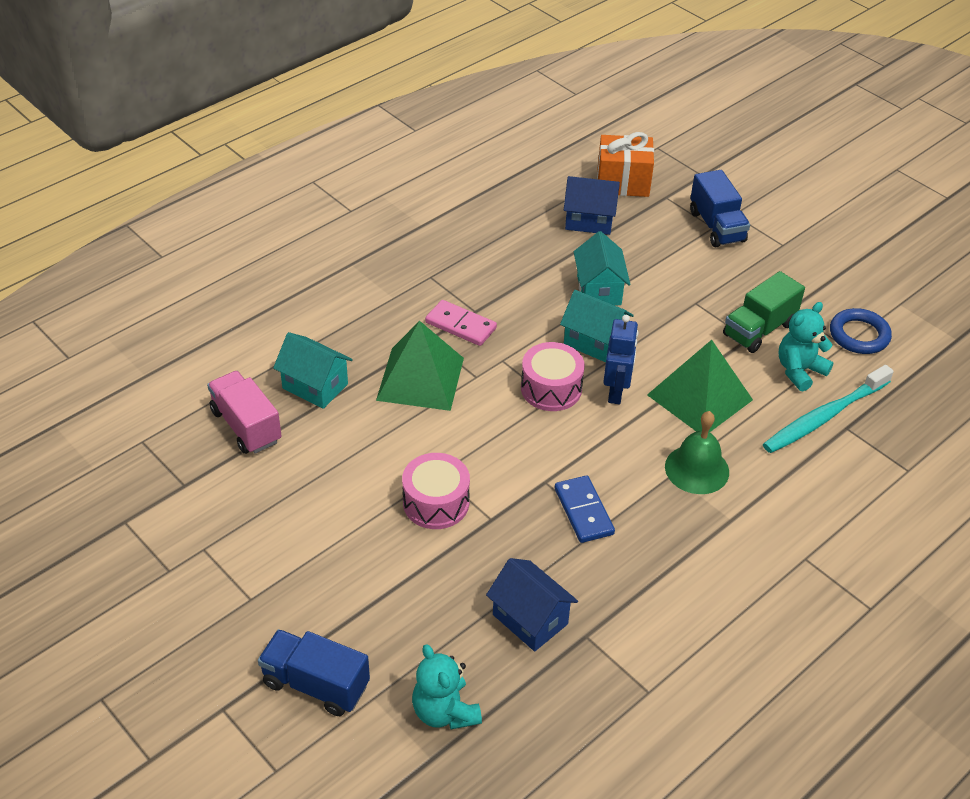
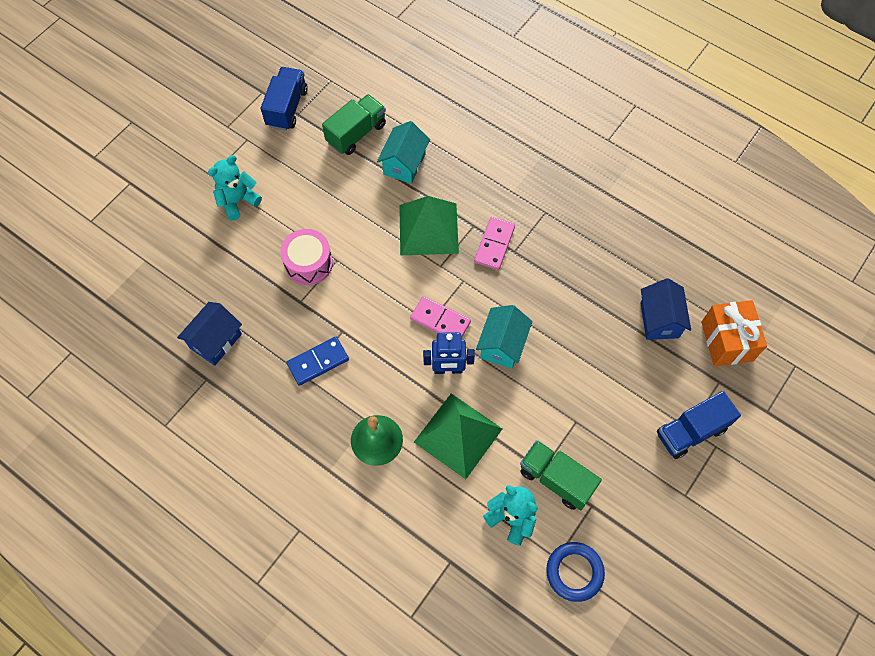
camera: 80 degrees right, 20 degrees up
pink truck [207,371,282,454] -> green truck [322,94,386,155]
blue truck [258,629,370,716] -> blue truck moved to [261,67,308,131]
turquoise teddy bear [412,644,482,729] -> turquoise teddy bear moved to [208,155,262,221]
pink drum [521,342,585,411] -> pink domino [410,296,471,339]
turquoise house [574,231,631,306] -> none
turquoise toothbrush [763,365,894,453] -> none

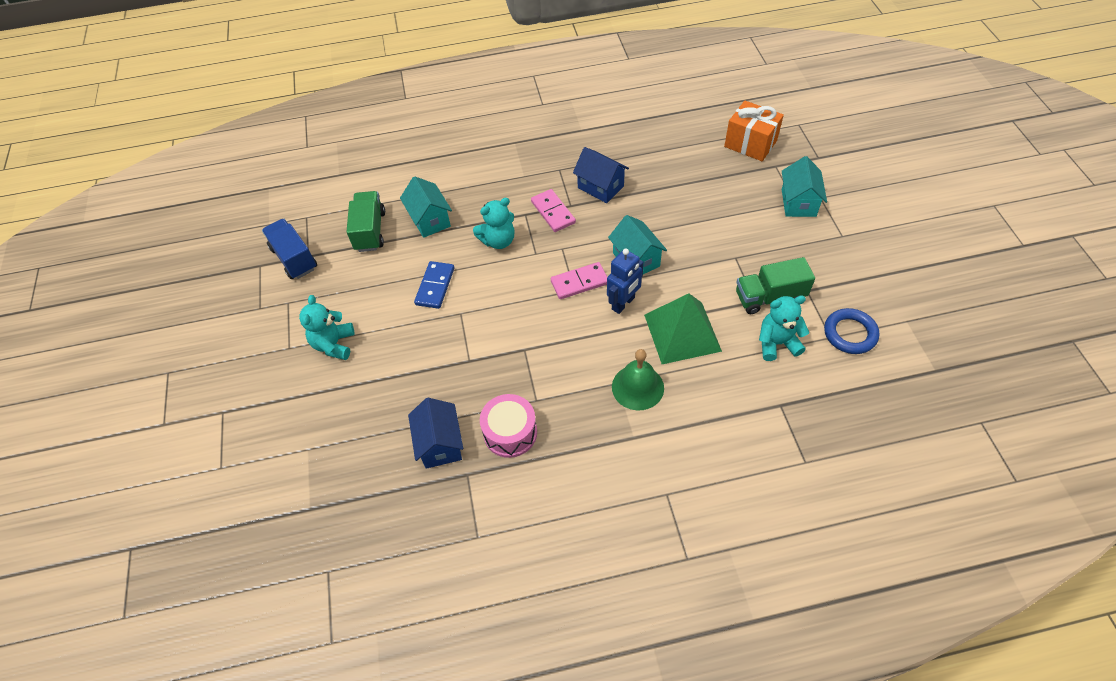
camera: 45 degrees left, 10 degrees down
pink drum [280,229,333,285] -> pink drum moved to [480,394,537,458]
blue domino [286,337,349,386] -> blue domino moved to [414,261,454,309]
green pyramid [399,196,459,255] -> turquoise teddy bear [473,198,515,249]
blue house [640,278,691,340] -> blue house moved to [573,147,629,203]
blue truck [657,391,741,459] -> turquoise house [782,156,827,217]

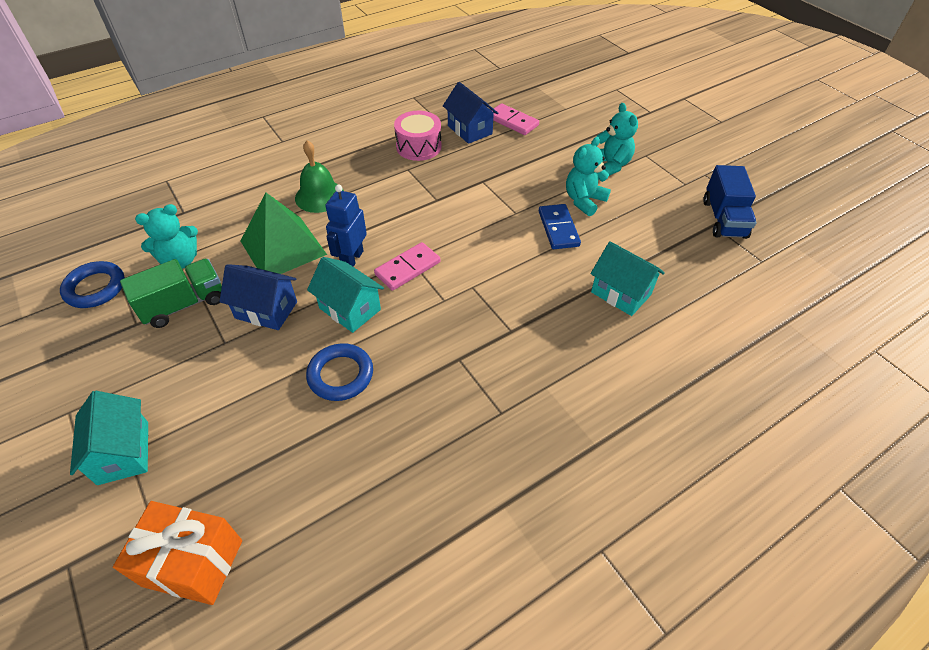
camera: 155 degrees right, 5 degrees down
blue truck [262,219,317,279] -> blue truck turned 60 degrees clockwise [703,165,757,239]
green truck [346,191,385,252] -> none
turquoise teddy bear [473,198,515,249] -> turquoise teddy bear moved to [566,137,611,216]
pink domino [531,189,576,232] -> pink domino moved to [491,103,539,135]
blue house [573,147,629,203] -> blue house moved to [219,264,297,330]
none -> blue ring [306,343,373,401]

